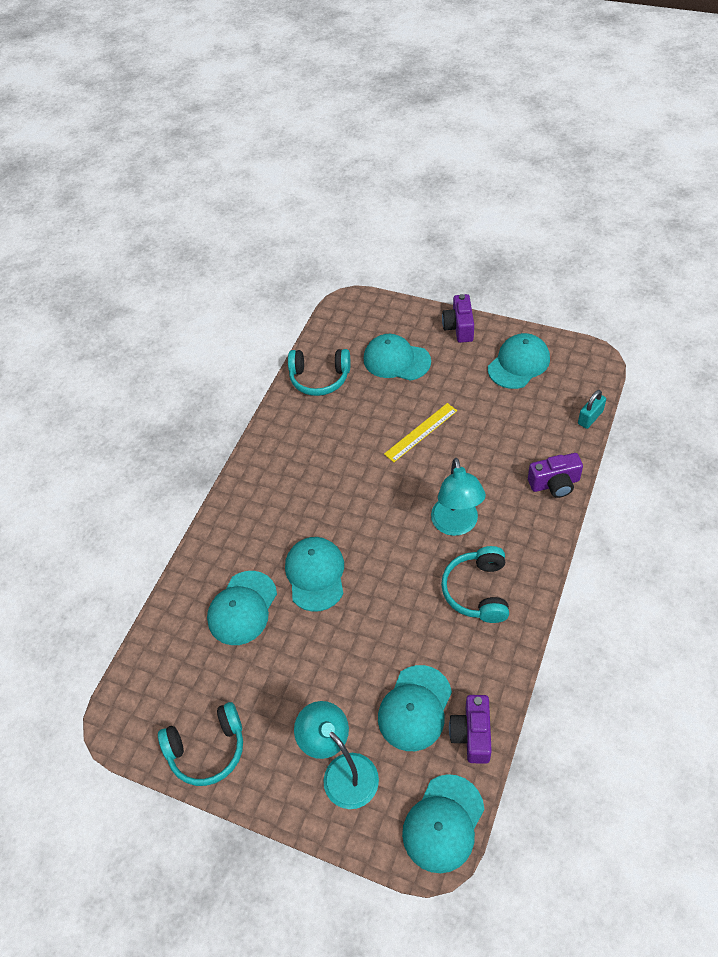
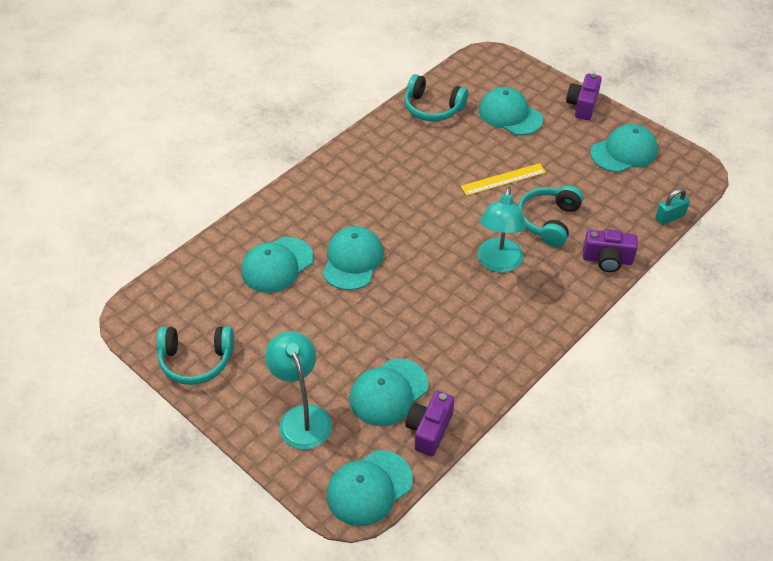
camera: 15 degrees right, 5 degrees down
turquoise headphones [441,546,509,623] -> turquoise headphones moved to [518,185,583,247]

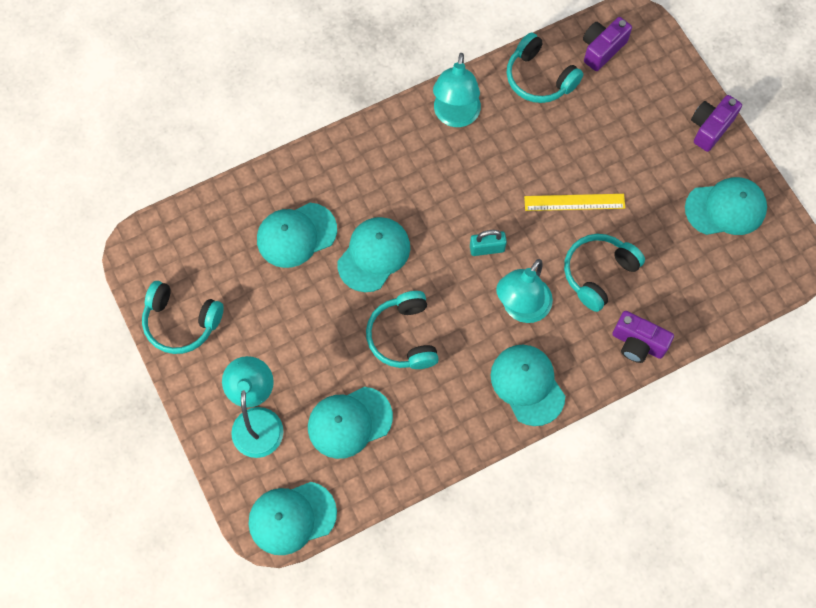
camera: 20 degrees right, 20 degrees up
purple camera [405,391,454,456] -> purple camera moved to [583,17,632,71]
turquoise cap [479,87,543,135] -> turquoise cap moved to [490,345,565,426]
turquoise padlock [655,188,690,225] -> turquoise padlock moved to [470,230,507,256]
none -> turquoise headphones [366,291,439,369]
none -> turquoise lamp [433,53,481,127]

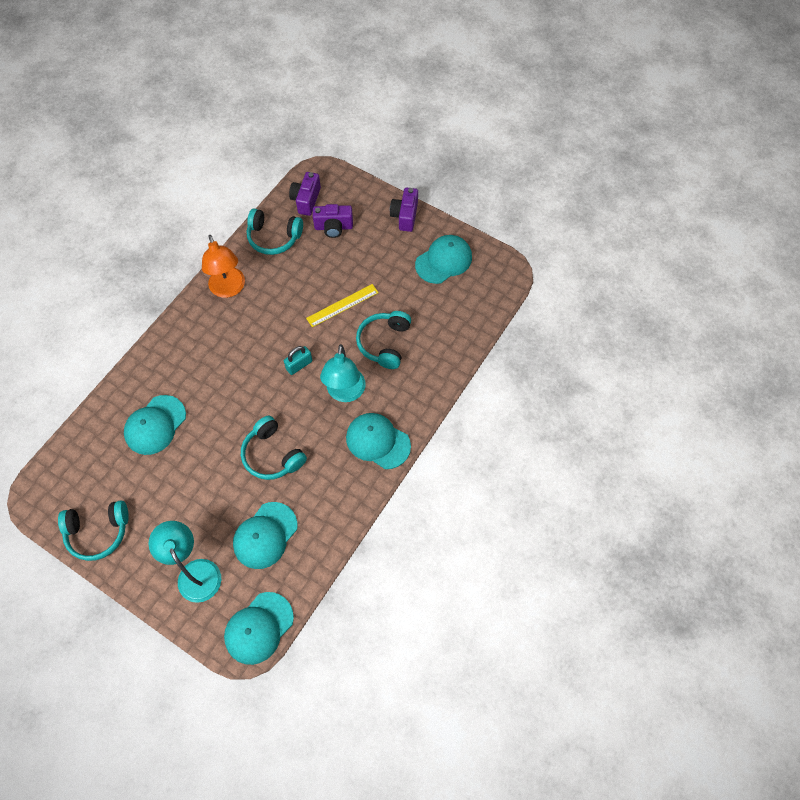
camera: 30 degrees left, 5 degrees down
turquoise cap [337,217,410,292] -> none
turquoise lamp [433,53,481,127] -> orange lamp [202,235,245,298]
purple camera [612,311,674,363] -> purple camera moved to [313,204,353,238]

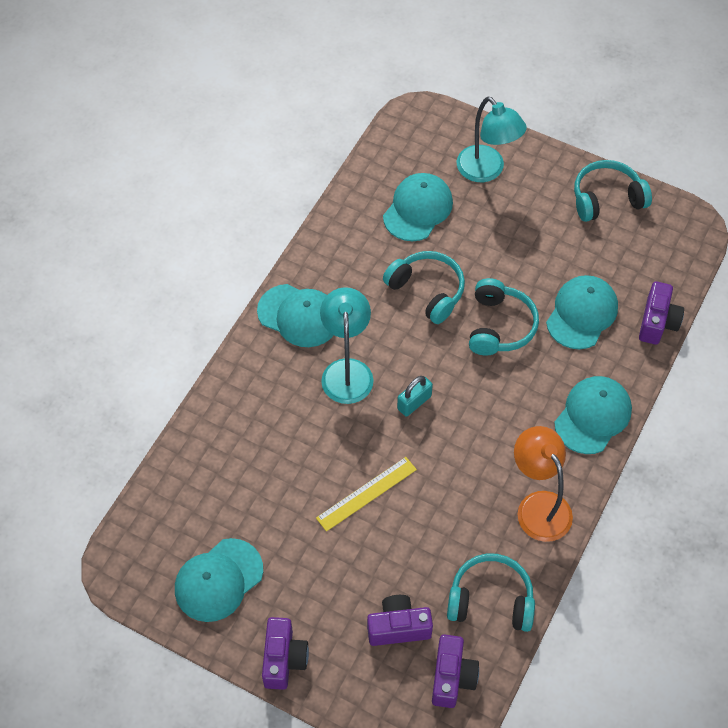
camera: 175 degrees right, 5 degrees down
turquoise cap [224,592,294,665] -> turquoise cap moved to [554,376,632,454]
turquoise headphones [356,311,411,369] -> turquoise headphones moved to [469,278,539,356]
none -> purple camera [639,281,684,345]

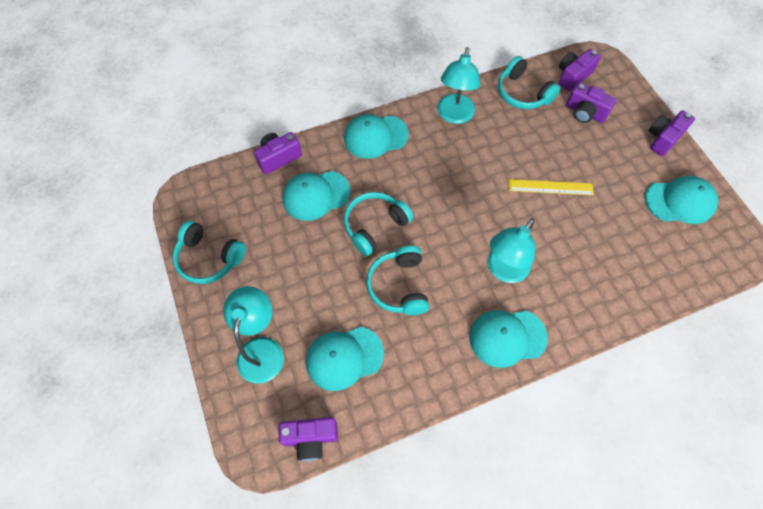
camera: 140 degrees left, 5 degrees up
turquoise cap [257,284,334,347] -> turquoise cap turned 75 degrees counterclockwise [469,310,548,368]
turquoise padlock [397,376,433,417] -> none
orange lamp [514,426,573,542] -> turquoise lamp [437,47,480,124]
none -> purple camera [279,417,338,461]

